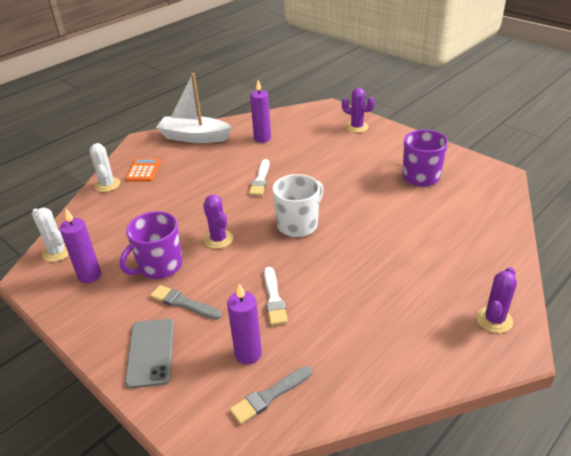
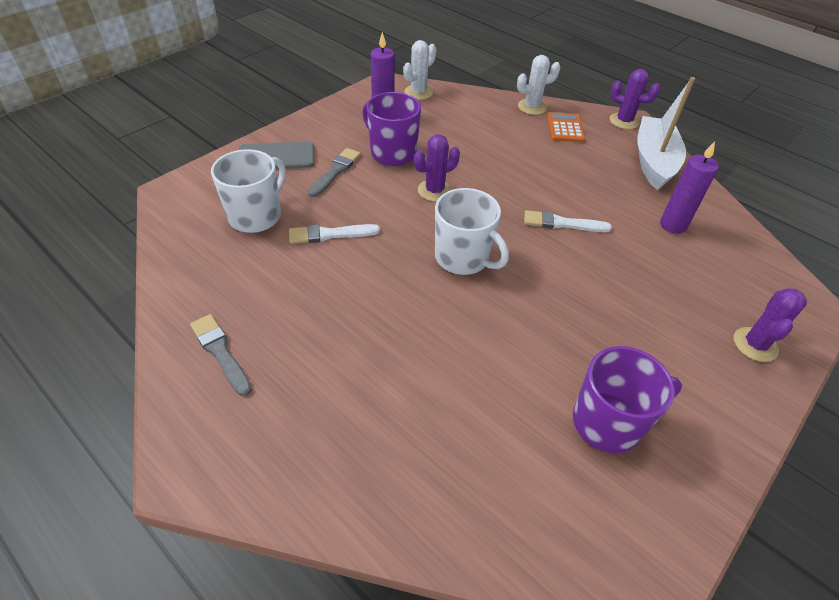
camera: 85 degrees right, 10 degrees up
orange calculator [126,158,161,181] -> orange calculator turned 90 degrees counterclockwise [547,112,585,142]
purple candle [227,283,262,364] -> white mug [211,149,286,233]
grey brush [230,366,312,424] -> grey brush moved to [190,314,252,396]
purple cactus [476,267,517,333] -> purple cactus moved to [610,69,660,129]

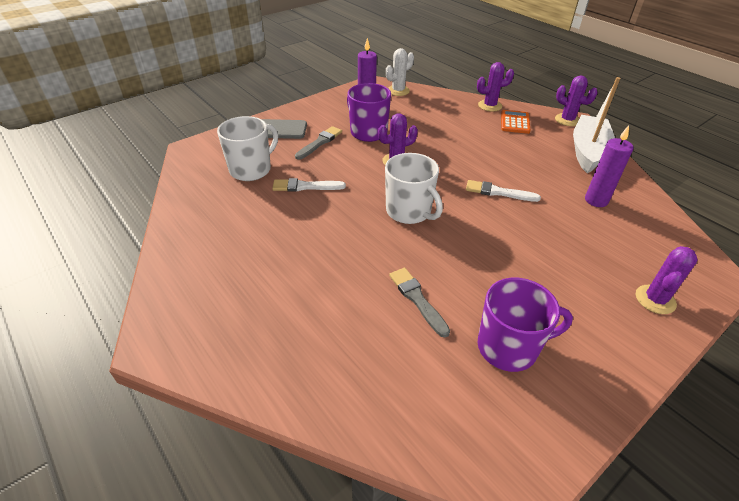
camera: 10 degrees right, 5 degrees down
grey brush [190,314,252,396] -> grey brush moved to [389,268,450,338]
white cactus [517,55,560,115] -> purple cactus [477,62,514,111]

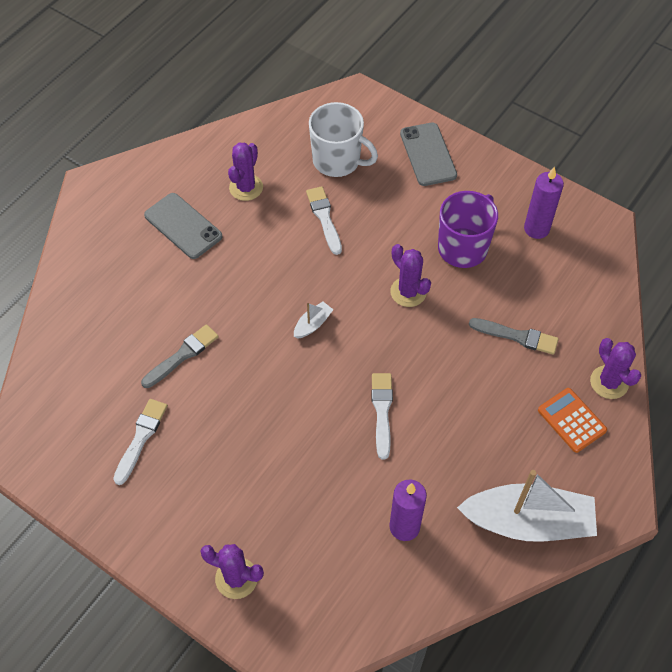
camera: 75 degrees right, 15 degrees up
grey brush [295,126,342,160] -> grey brush moved to [469,318,559,355]
white mug [385,153,443,224] -> white boat [294,301,333,339]
white cactus [386,48,414,96] -> none
purple mug [477,277,573,372] -> white brush [113,399,168,485]
orange calculator [501,110,531,134] -> orange calculator turned 120 degrees counterclockwise [538,388,607,453]
purple cactus [555,75,598,126] -> purple cactus moved to [228,143,263,201]
none -> grey phone [144,193,223,259]

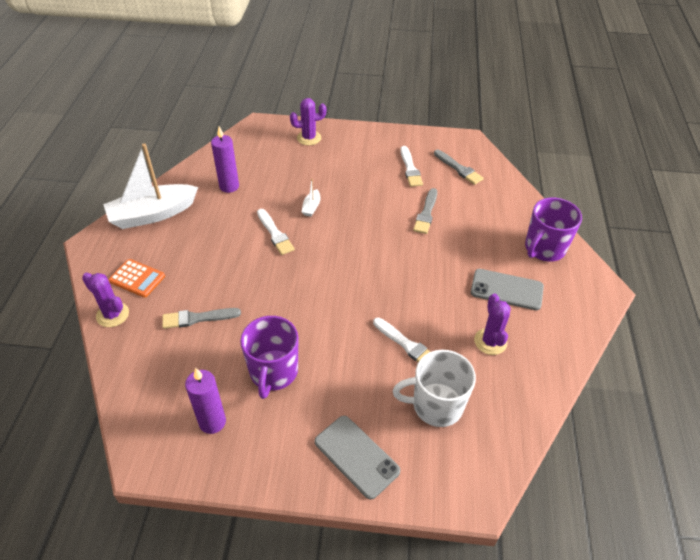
camera: 150 degrees right, 10 degrees down
white boat [294,301,333,339] -> white boat moved to [302,179,320,217]
purple cactus [390,244,431,307] -> none
none -> grey brush [434,150,484,185]
none -> purple mug [525,198,582,261]

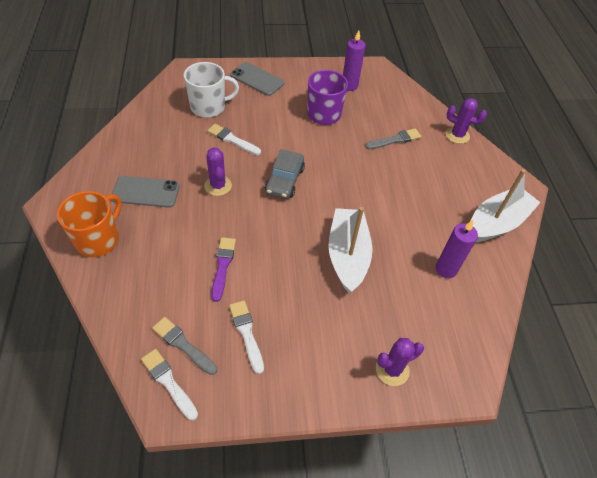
camera: 165 degrees right, 5 degrees up
orange calculator [109,259,165,298] -> none
white brush [257,209,295,255] -> white brush moved to [141,349,198,421]
white boat [302,179,320,217] -> white boat [328,207,373,293], size x2.44
grey brush [413,188,437,234] -> purple brush [211,237,236,302]
purple cactus [474,294,511,355] -> purple cactus moved to [204,147,232,196]
purple mug [525,198,582,261] -> orange mug [57,191,122,257]
none -> grey car [265,149,305,199]

